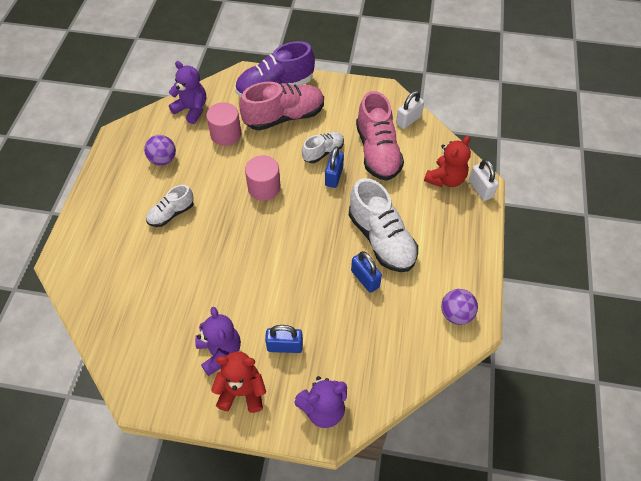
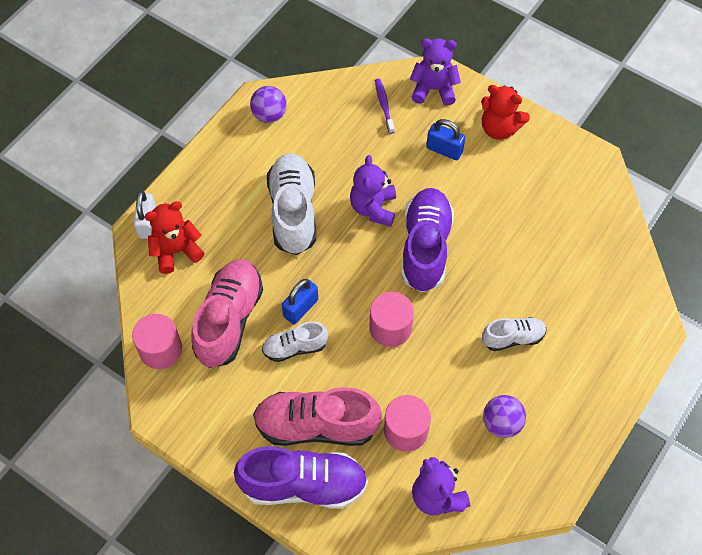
camera: 155 degrees left, 5 degrees up
purple teddy bear [195,307,241,376] -> purple teddy bear moved to [350,155,396,227]
blue padlock [351,251,382,293] -> none
white padlock [396,91,424,129] -> pink cylinder [132,314,182,369]
none -> purple toothbrush [375,78,395,134]
none -> purple shoe [401,188,454,292]

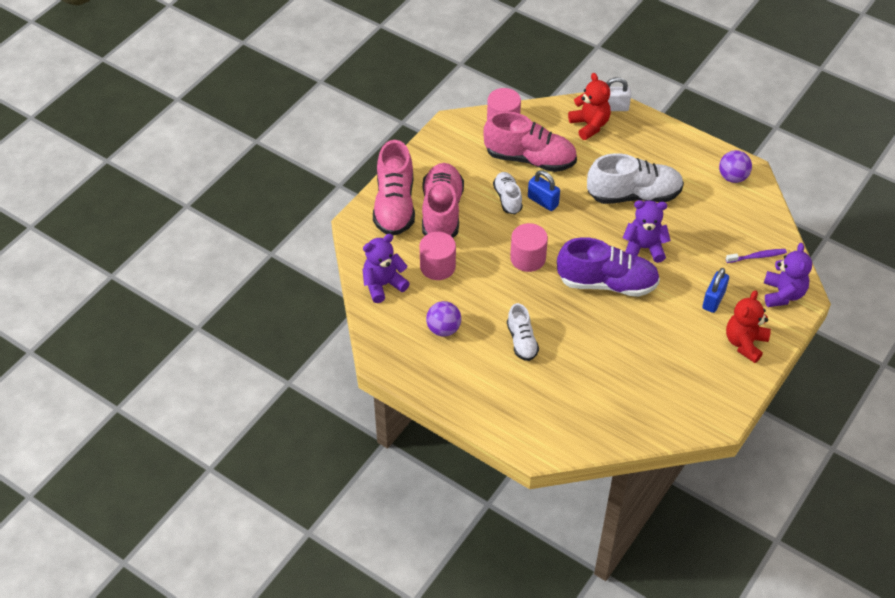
camera: 90 degrees right, 10 degrees down
purple shoe [234,446,368,509] -> pink shoe [373,140,415,236]

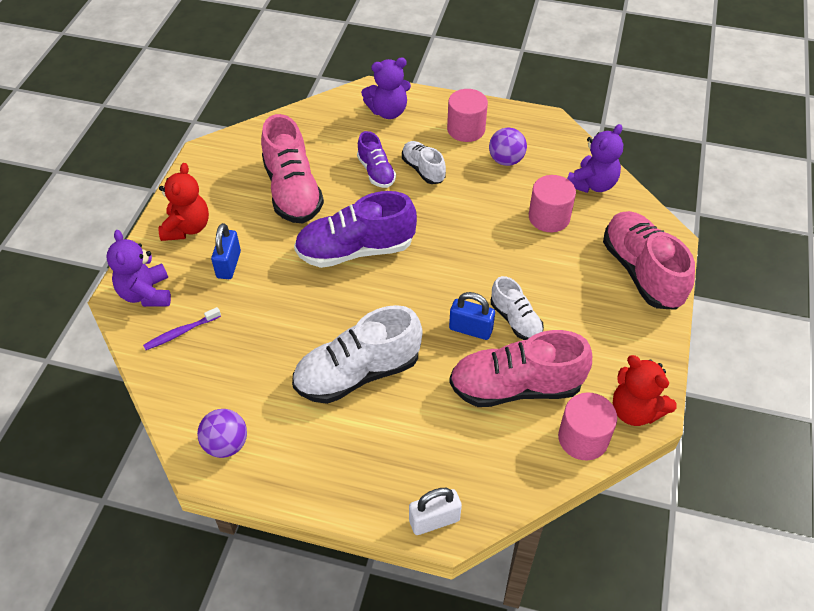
camera: 160 degrees right, 0 degrees up
pink shoe [422,163,464,238] -> pink shoe moved to [261,114,324,223]
pink cylinder [510,223,548,272] -> pink cylinder moved to [447,89,488,142]
red teddy bear [568,73,611,140] -> red teddy bear moved to [613,355,677,426]
purple teddy bear [623,200,671,263] -> purple teddy bear moved to [361,58,411,119]
none -> purple shoe [357,131,396,188]

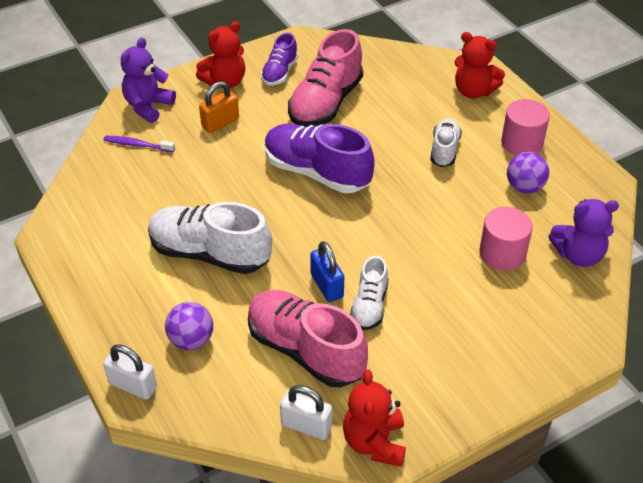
camera: 45 degrees right, 5 degrees down
purple ball [197,409,247,458] -> purple ball moved to [165,302,213,350]
blue padlock [211,223,241,279] -> orange padlock [199,81,239,133]
purple shoe [357,131,396,188] -> purple shoe moved to [261,33,298,85]
purple teddy bear [361,58,411,119] -> red teddy bear [455,32,505,99]
pink cylinder [558,393,617,460] -> white padlock [280,385,332,440]
pink shoe [603,211,695,310] -> none

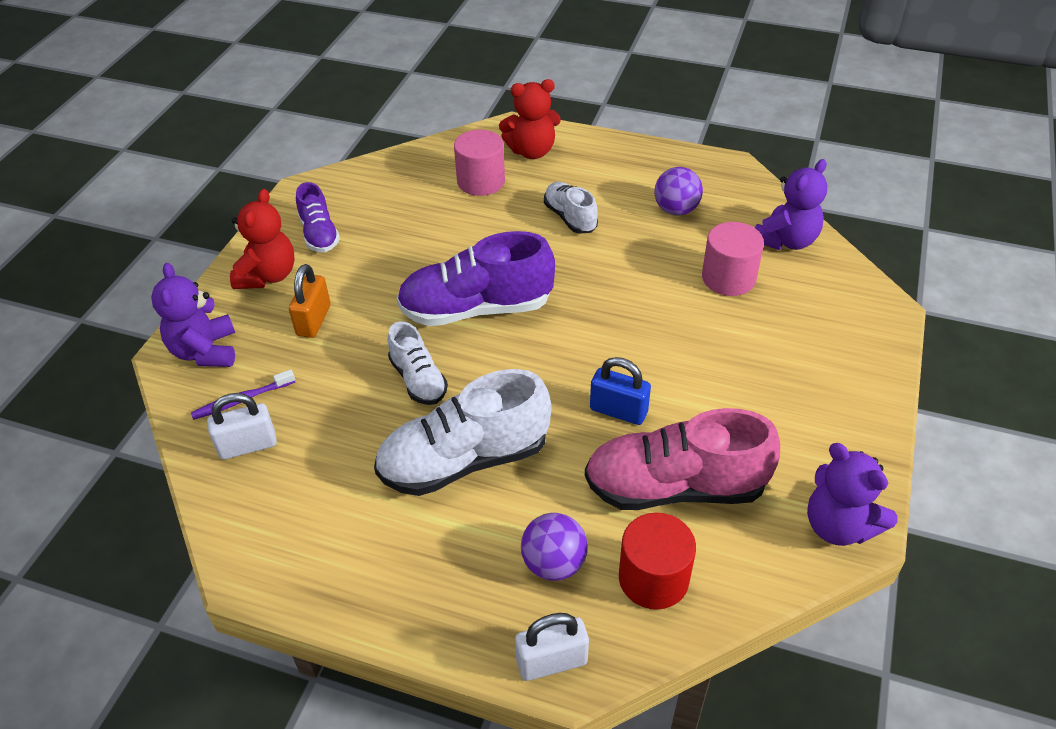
camera: 40 degrees left, 0 degrees up
white padlock [280,385,332,440] -> white padlock moved to [207,393,277,460]
pink shoe [288,29,363,127] -> none
red teddy bear [343,369,406,467] -> purple teddy bear [807,443,898,546]
white shoe [350,256,388,330] -> white shoe moved to [388,321,448,405]
pink cylinder [501,99,550,155] -> pink cylinder moved to [454,129,505,196]
none -> red cylinder [619,513,696,610]

